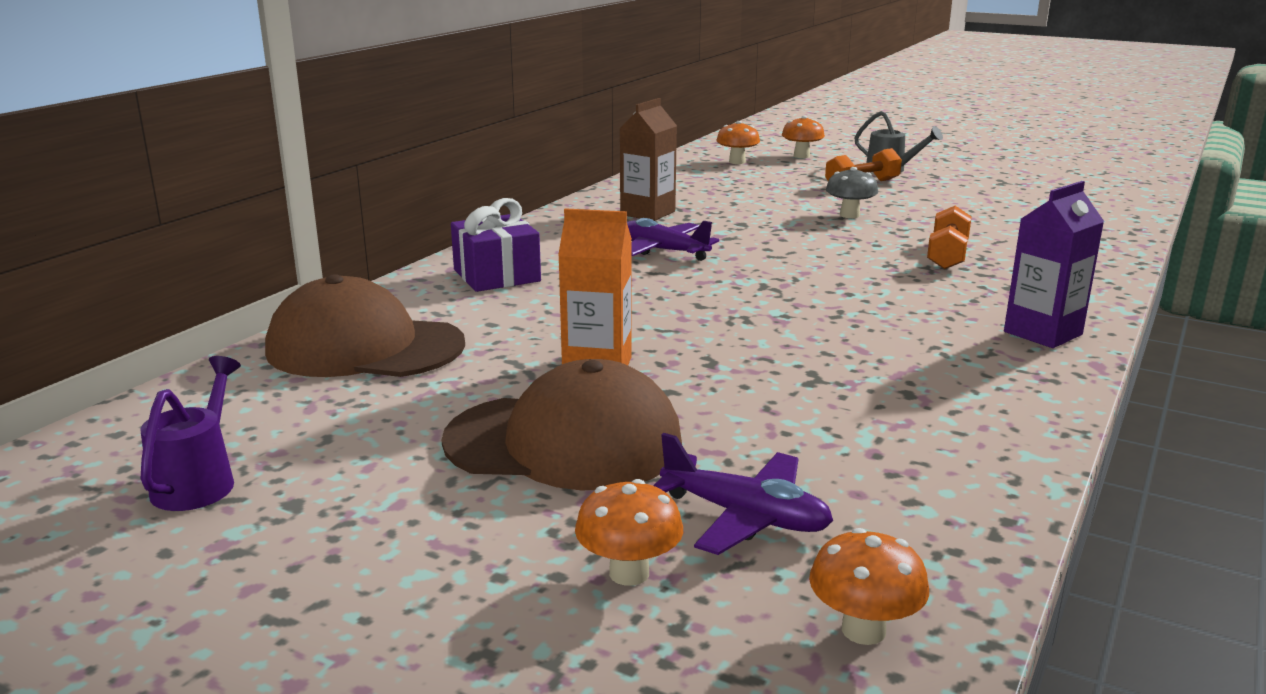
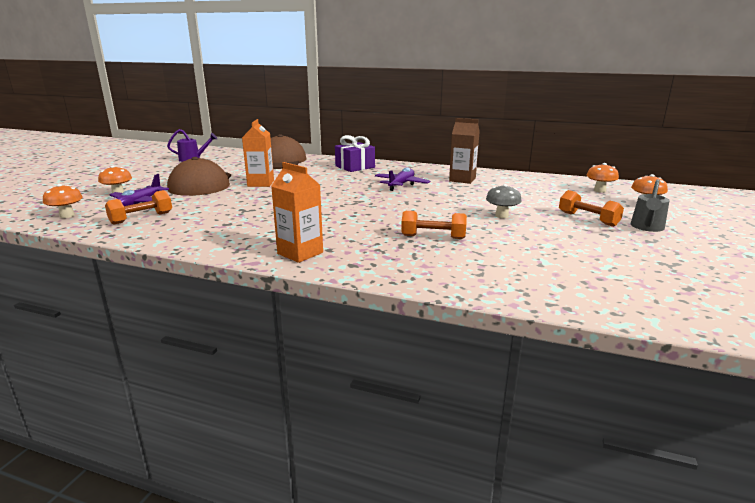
camera: 80 degrees right, 0 degrees up
purple carton [1004,181,1104,348] -> orange carton [271,162,323,263]
none -> orange dumbbell [105,190,172,225]

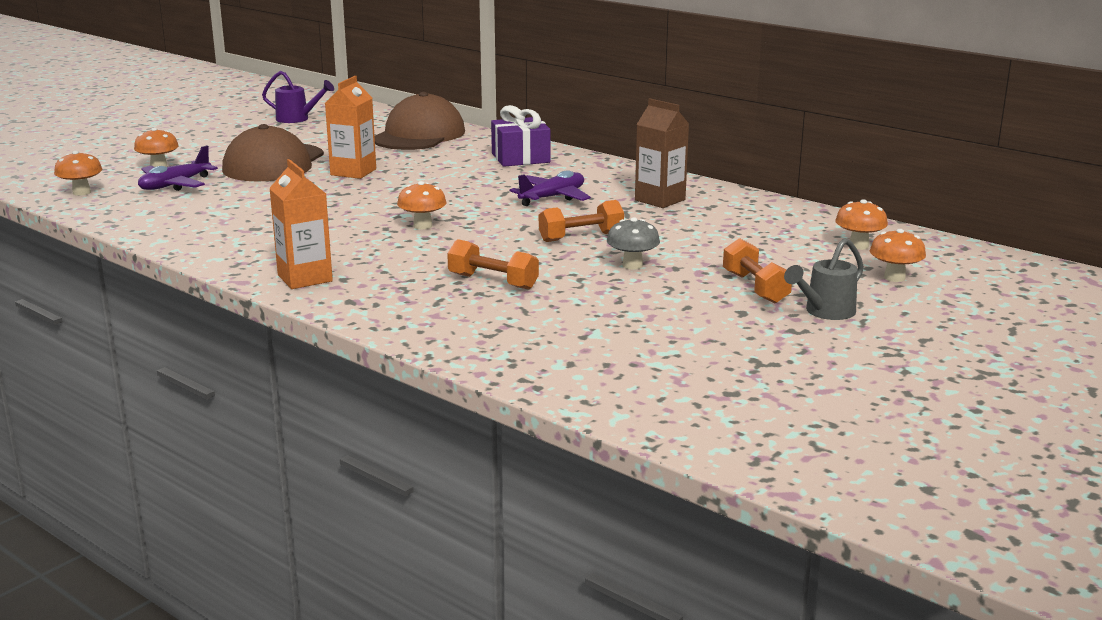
camera: 20 degrees right, 0 degrees up
orange dumbbell [105,190,172,225] -> orange dumbbell moved to [539,200,624,242]
none -> orange mushroom [397,181,447,229]

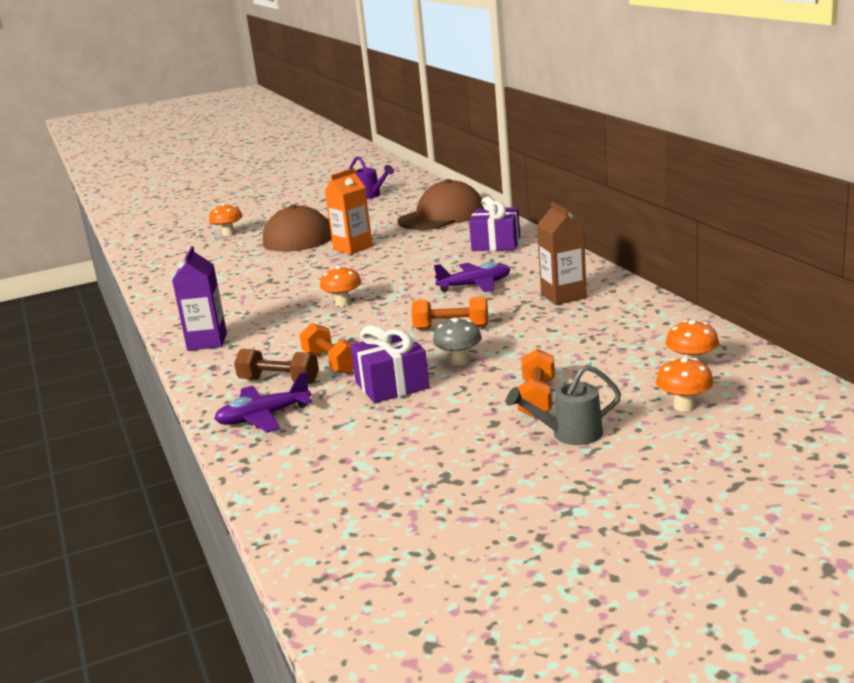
camera: 30 degrees right, 0 degrees up
orange mushroom [54,151,102,196] -> none
purple plane [138,145,218,191] -> purple plane moved to [214,371,312,433]
orange carton [269,159,333,289] -> purple carton [172,246,227,351]
none -> brown dumbbell [234,349,319,384]
none -> purple gift [351,325,429,403]

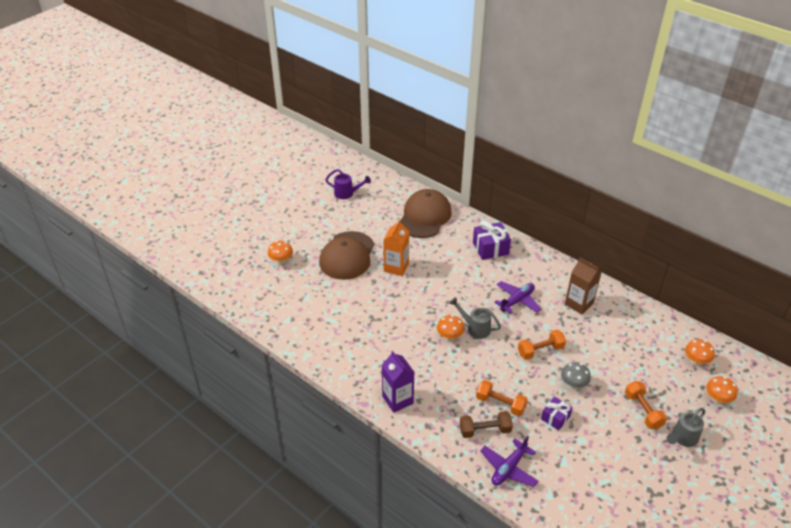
camera: 30 degrees left, 20 degrees up
purple gift [351,325,429,403] -> purple gift [541,397,572,430], size x0.62
none -> grey watering can [449,297,501,339]

